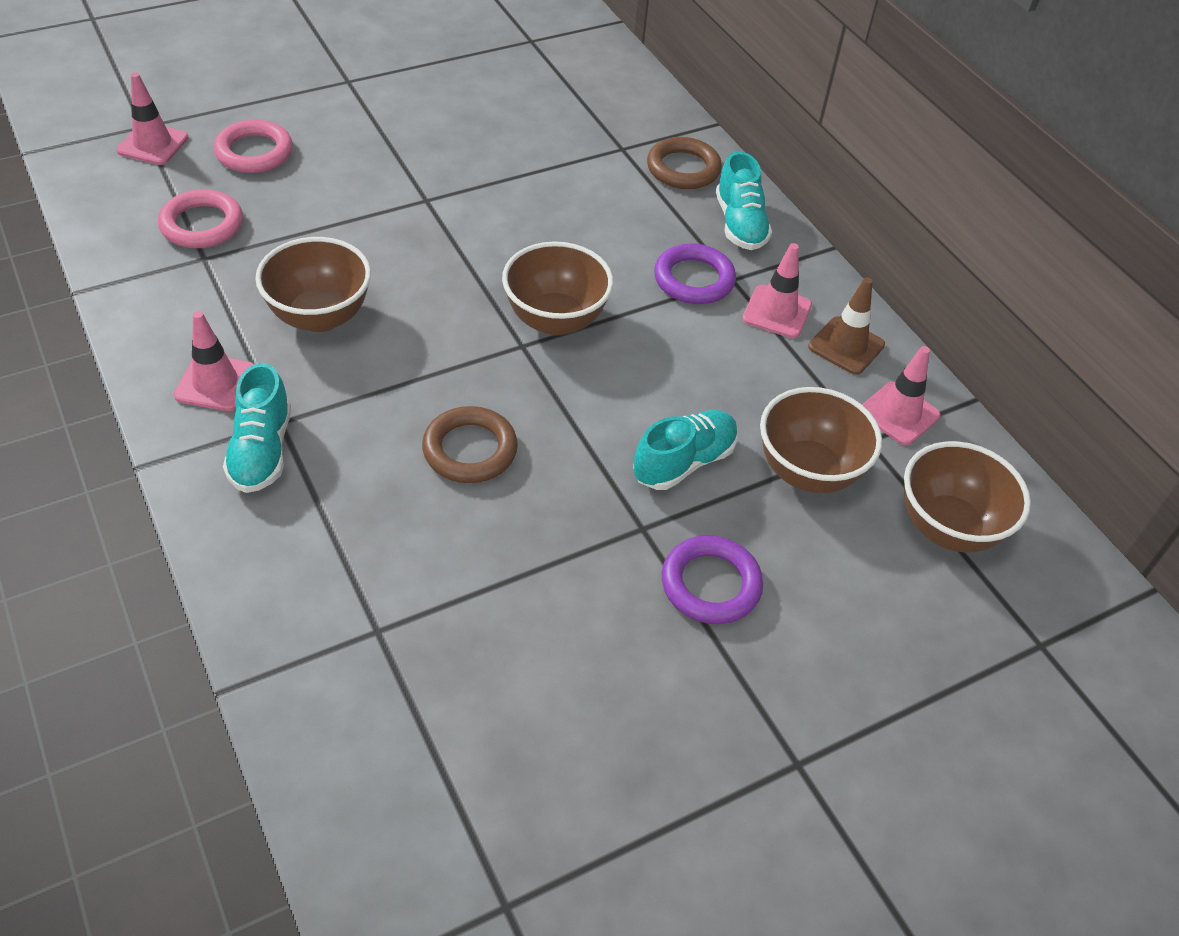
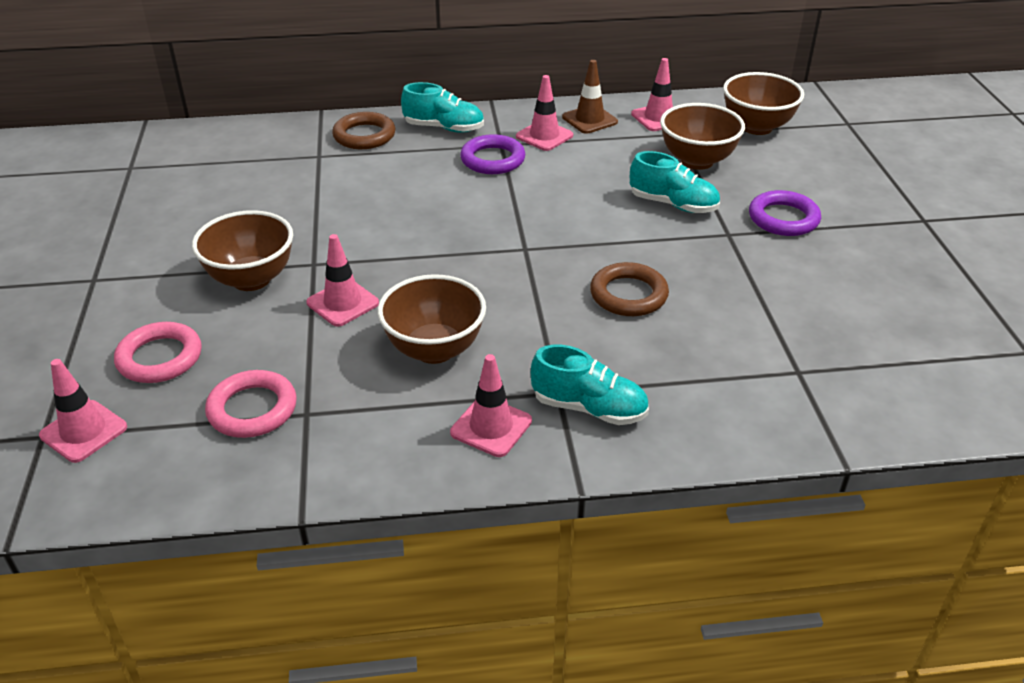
camera: 65 degrees left, 10 degrees down
brown bowl [502,242,614,336] -> brown bowl moved to [192,210,293,291]
turquoise shoe [633,410,738,490] -> turquoise shoe turned 135 degrees clockwise [630,151,720,213]
none -> pink traffic cone [306,234,379,327]

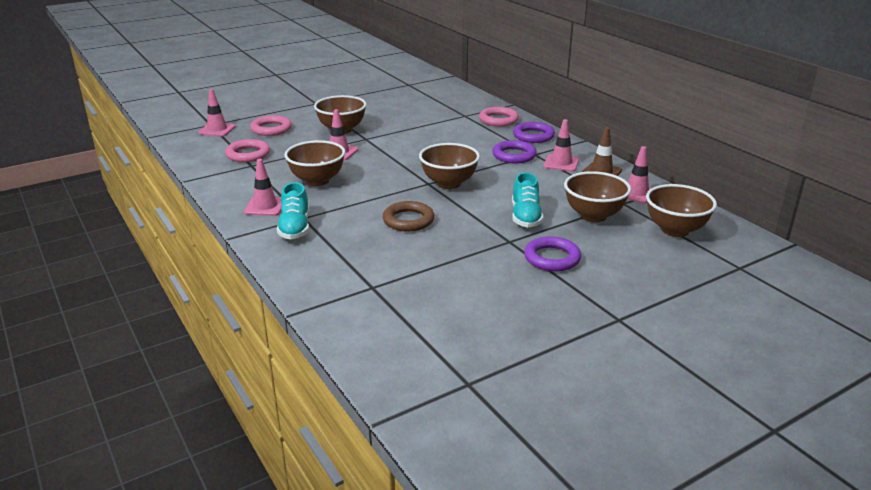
camera: 65 degrees right, 10 degrees down
brown ring [332,112,396,149] -> pink ring [479,107,519,126]
turquoise shoe [401,82,484,133] -> purple ring [513,122,555,143]
none -> brown bowl [419,143,480,189]

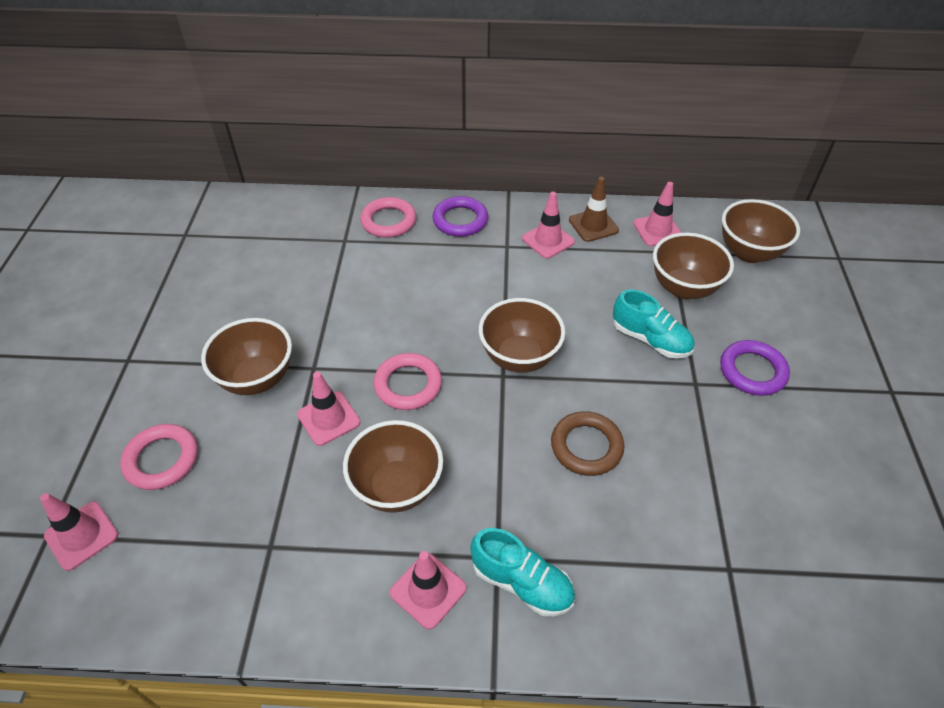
camera: 55 degrees left, 20 degrees up
pink ring [225,139,270,162] -> pink ring moved to [373,353,442,410]
purple ring [493,140,537,164] -> none

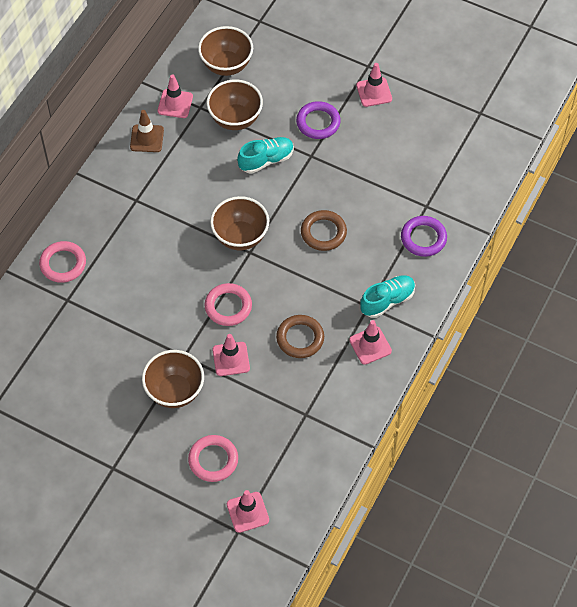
camera: 65 degrees left, 10 degrees up
brown bowl [343,420,443,513] -> brown ring [276,315,324,358]
purple ring [432,196,488,237] -> purple ring moved to [401,216,447,257]
pink traffic cone [522,192,575,259] -> pink traffic cone moved to [356,63,392,107]

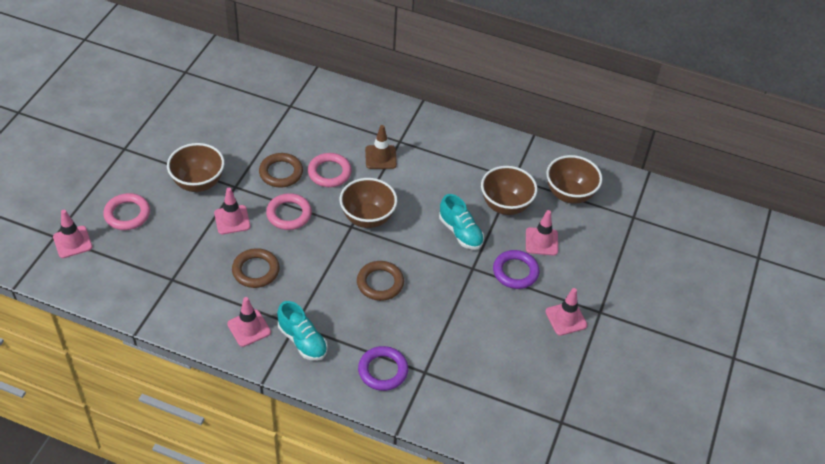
camera: 80 degrees right, 10 degrees down
pink ring [39,241,86,283] -> pink ring moved to [308,153,352,187]
brown traffic cone [130,110,164,152] -> brown traffic cone moved to [365,125,397,169]
pink traffic cone [158,75,193,118] -> pink traffic cone moved to [526,210,558,256]
none -> brown ring [259,153,303,188]

